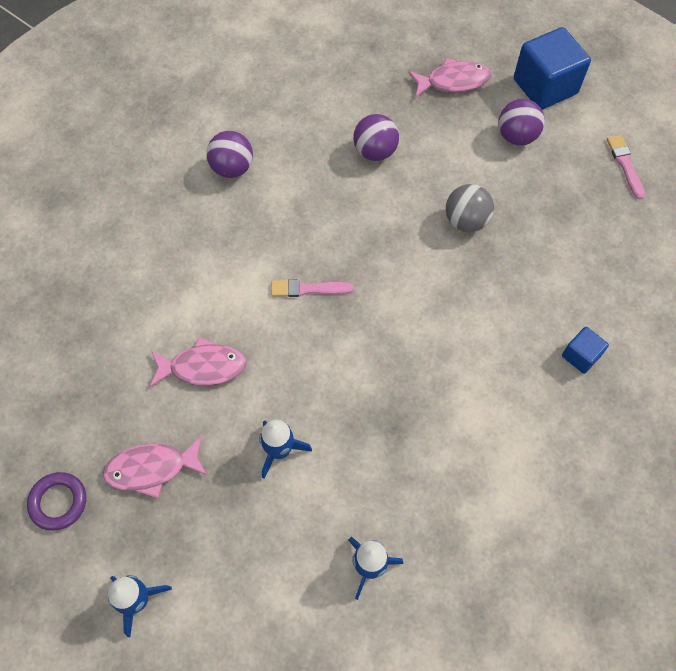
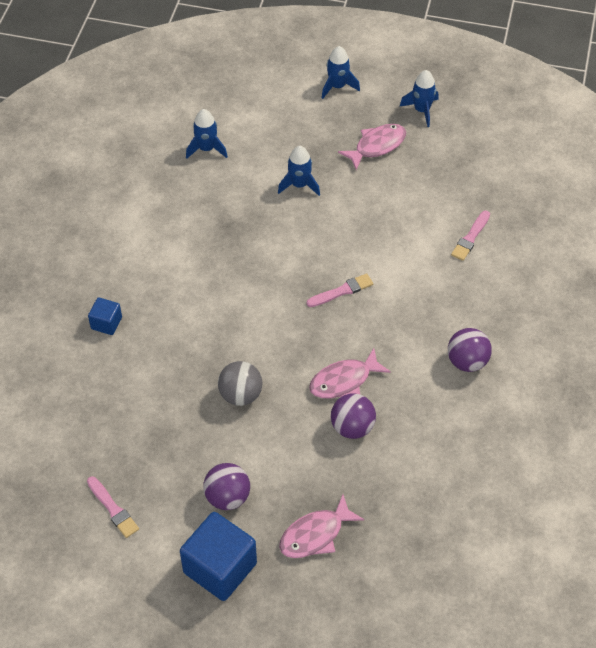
camera: 155 degrees right, 10 degrees down
purple ring [27,472,86,531] -> blue rocket [399,70,438,127]
pink fish [150,337,247,387] -> pink fish moved to [309,348,391,398]
none -> pink brush [451,210,490,261]

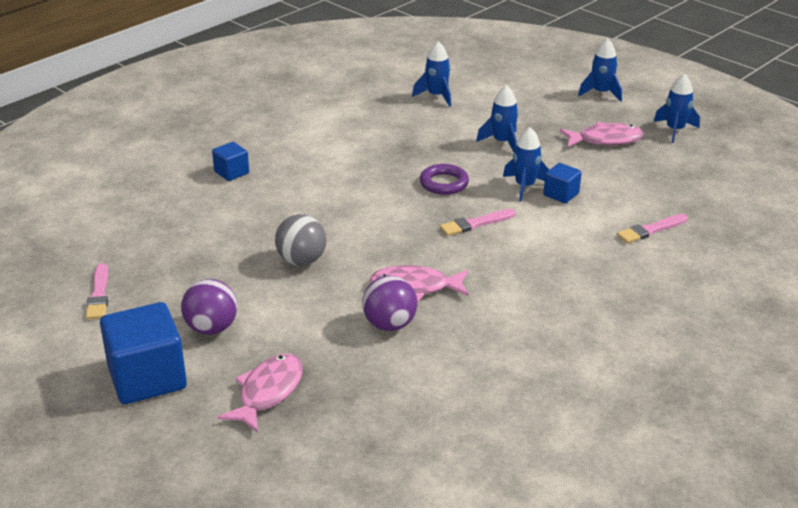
camera: 30 degrees right, 20 degrees down
pink fish [279,494,364,558] -> pink fish turned 120 degrees clockwise [218,353,303,433]
pink brush [307,274,373,307] -> pink brush turned 150 degrees clockwise [440,209,516,236]
purple ball [448,328,492,372] -> none
none -> purple ring [420,164,469,195]
none -> blue rocket [503,127,549,202]
none -> blue cube [544,163,582,203]

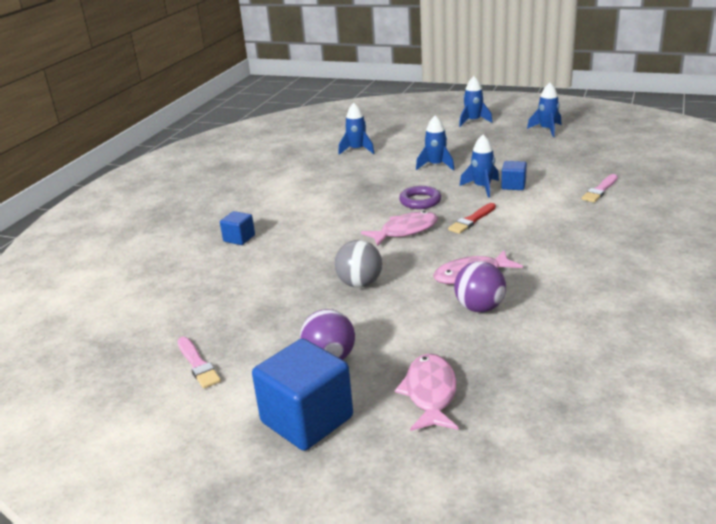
camera: 20 degrees left, 5 degrees down
pink brush [440,209,516,236] -> red brush [448,203,496,234]
pink fish [560,122,644,147] -> pink fish moved to [361,211,438,246]

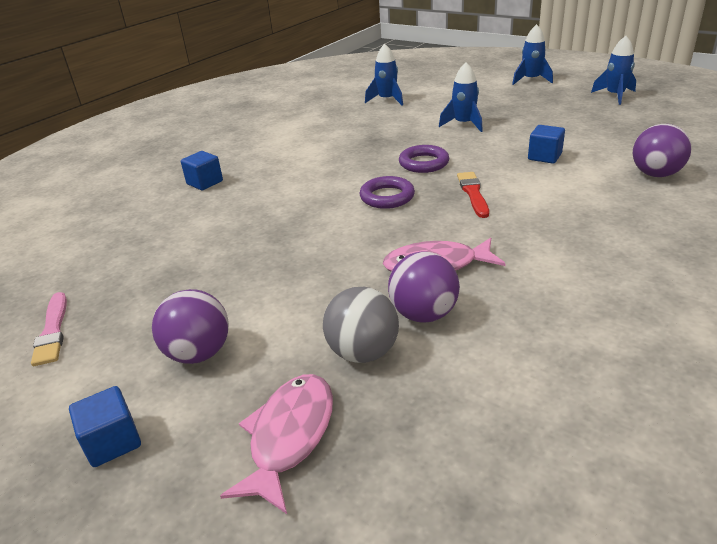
camera: 15 degrees right, 5 degrees up
blue cube [252,339,353,451] -> blue cube [69,386,141,467], size x0.51
grey ball [335,240,382,287] -> grey ball moved to [323,287,399,363]
pink fish [361,211,438,246] -> purple ring [360,176,415,209]
red brush [448,203,496,234] -> red brush turned 120 degrees clockwise [457,172,489,218]
blue rocket [460,135,499,198] -> none
pink brush [582,174,618,202] -> purple ball [633,124,692,177]

